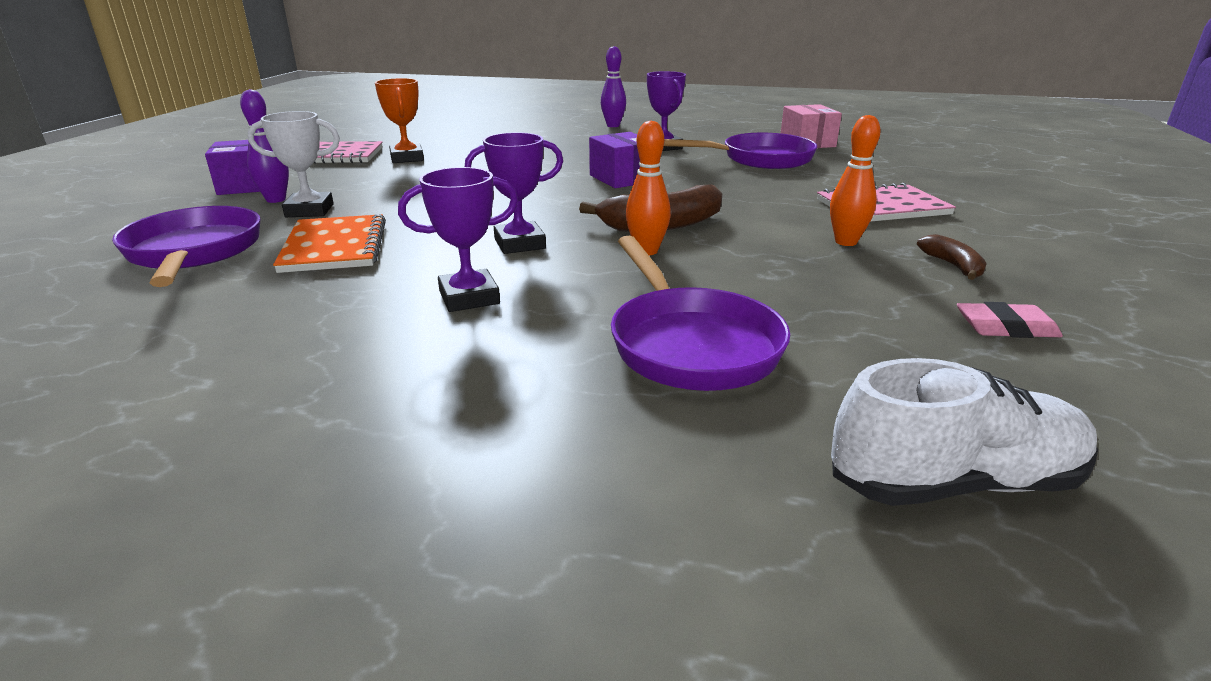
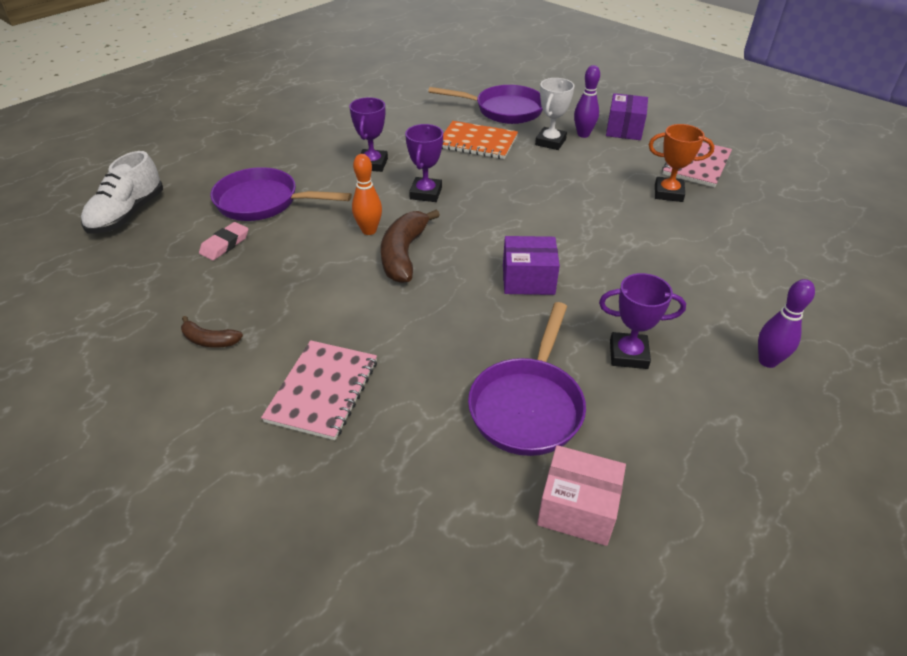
camera: 120 degrees right, 15 degrees up
orange bowling pin [830,115,881,246] -> none
pink eraser [957,302,1063,338] -> pink eraser moved to [199,222,248,260]

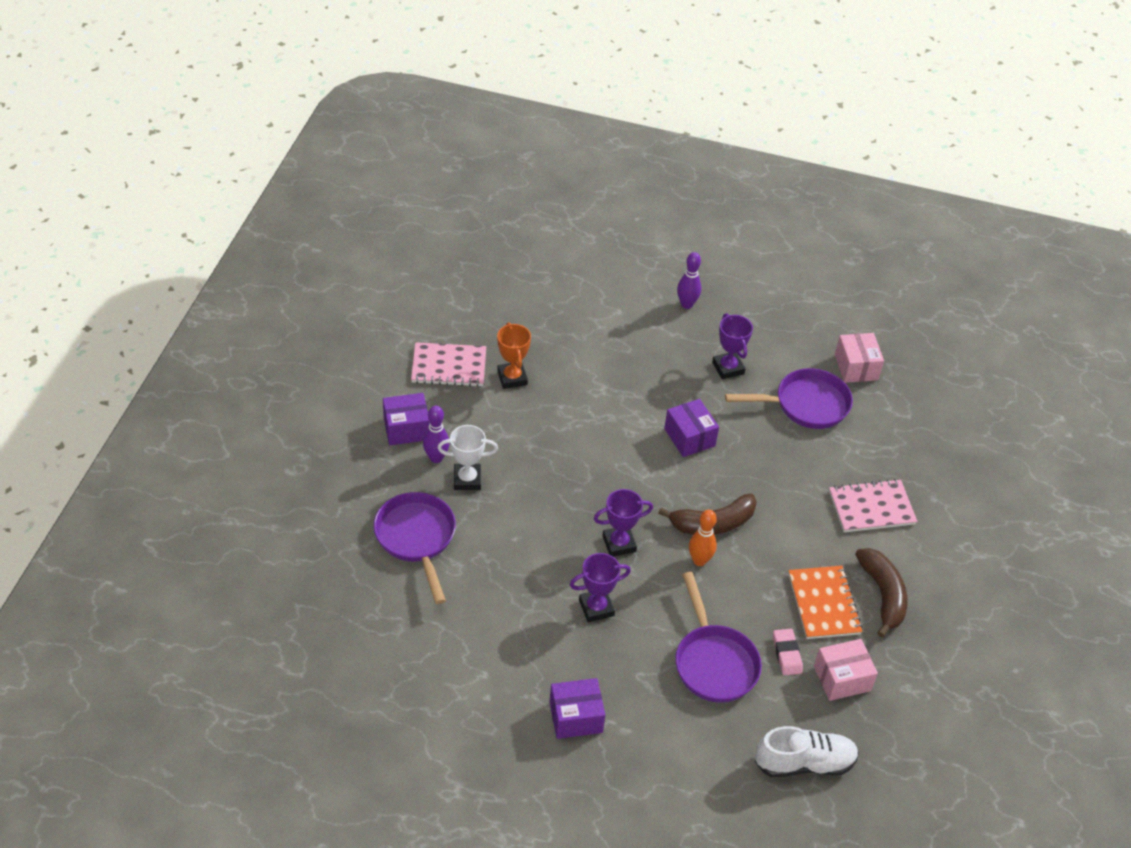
camera: 120 degrees left, 5 degrees up
brown banana [181,316,243,348] -> brown banana [855,548,908,638], size x1.85
pink eraser [199,222,248,260] -> pink eraser turned 75 degrees clockwise [773,629,803,675]
orange notebook [442,121,518,159] -> orange notebook moved to [788,566,863,639]
none -> purple box [549,678,605,739]
none -> pink box [814,639,878,701]

